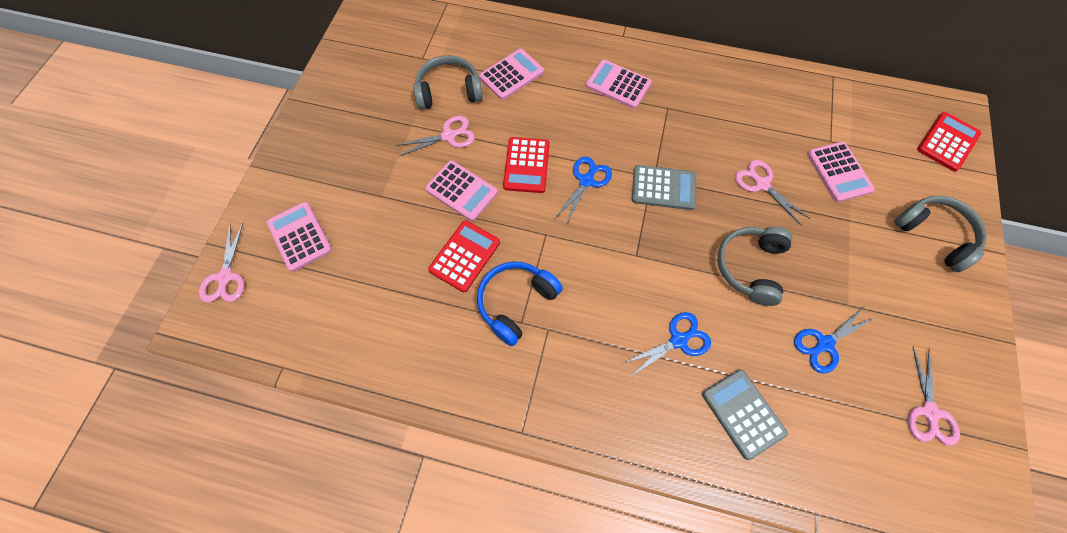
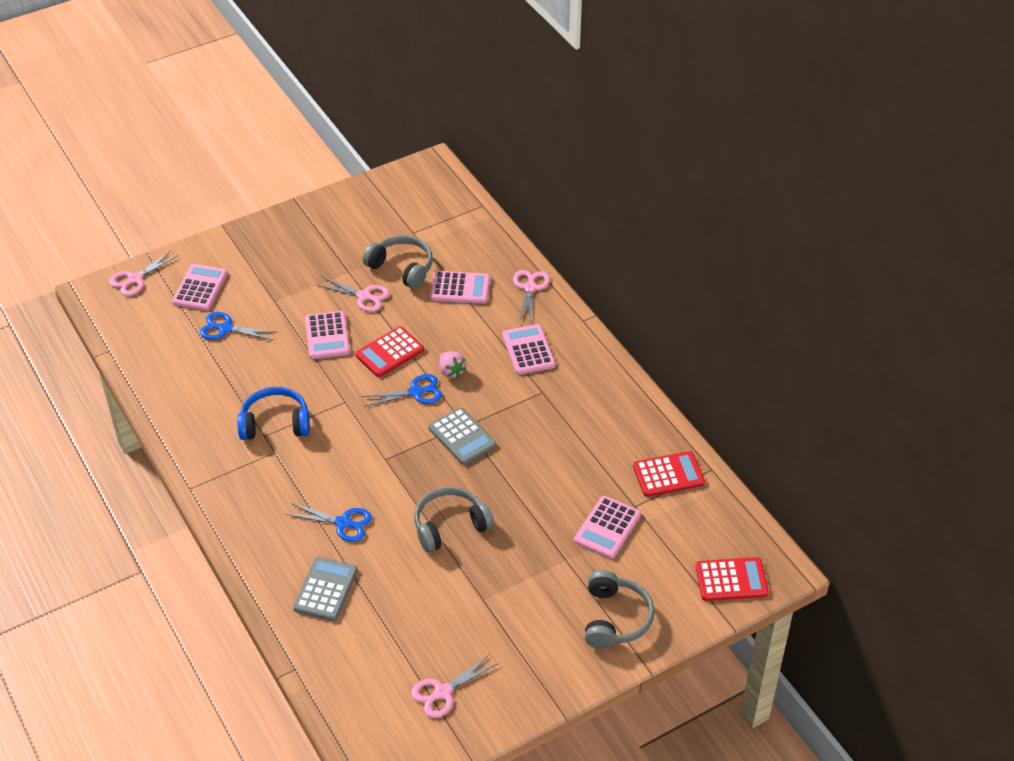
camera: 45 degrees right, 20 degrees down
red calculator [428,220,500,292] -> red calculator moved to [633,451,705,497]
pink scissors [735,160,810,226] -> pink scissors moved to [513,270,550,323]
blue scissors [794,306,876,374] -> blue scissors moved to [200,312,276,340]
none -> pink strawberry [439,351,466,378]

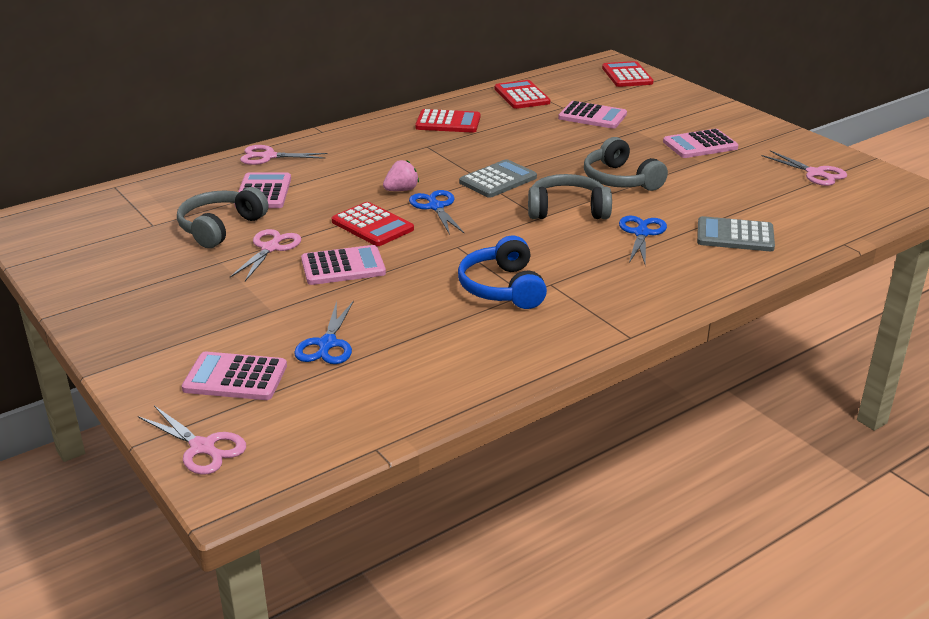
camera: 95 degrees left, 15 degrees down
pink calculator [502,324,555,375] -> pink calculator moved to [663,129,739,158]
grey headphones [585,570,654,649] -> grey headphones moved to [528,174,612,219]
none -> red calculator [415,109,480,133]

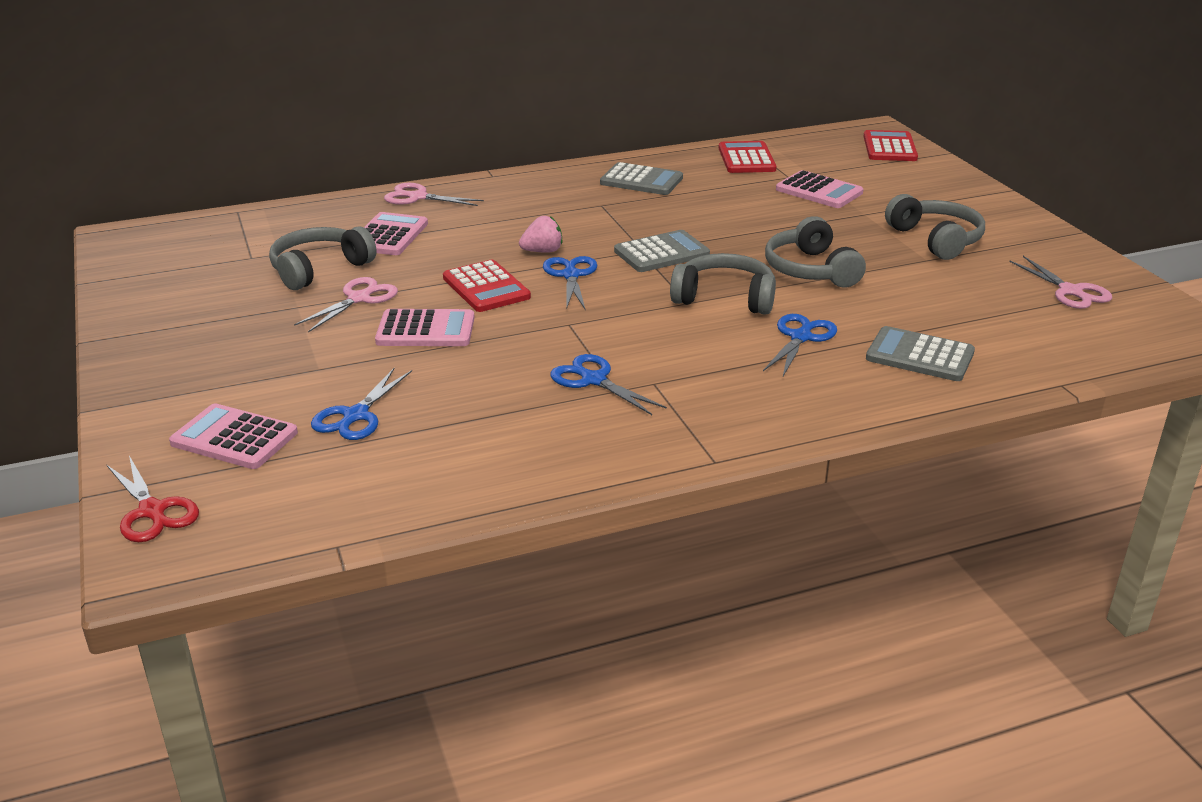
camera: 15 degrees right, 0 degrees up
pink scissors [138,406,246,475] -> red scissors [106,456,199,542]
red calculator [415,109,480,133] -> grey calculator [600,162,683,195]
blue headphones [458,236,547,309] -> blue scissors [550,354,667,415]
pink calculator [663,129,739,158] -> grey headphones [885,194,985,260]

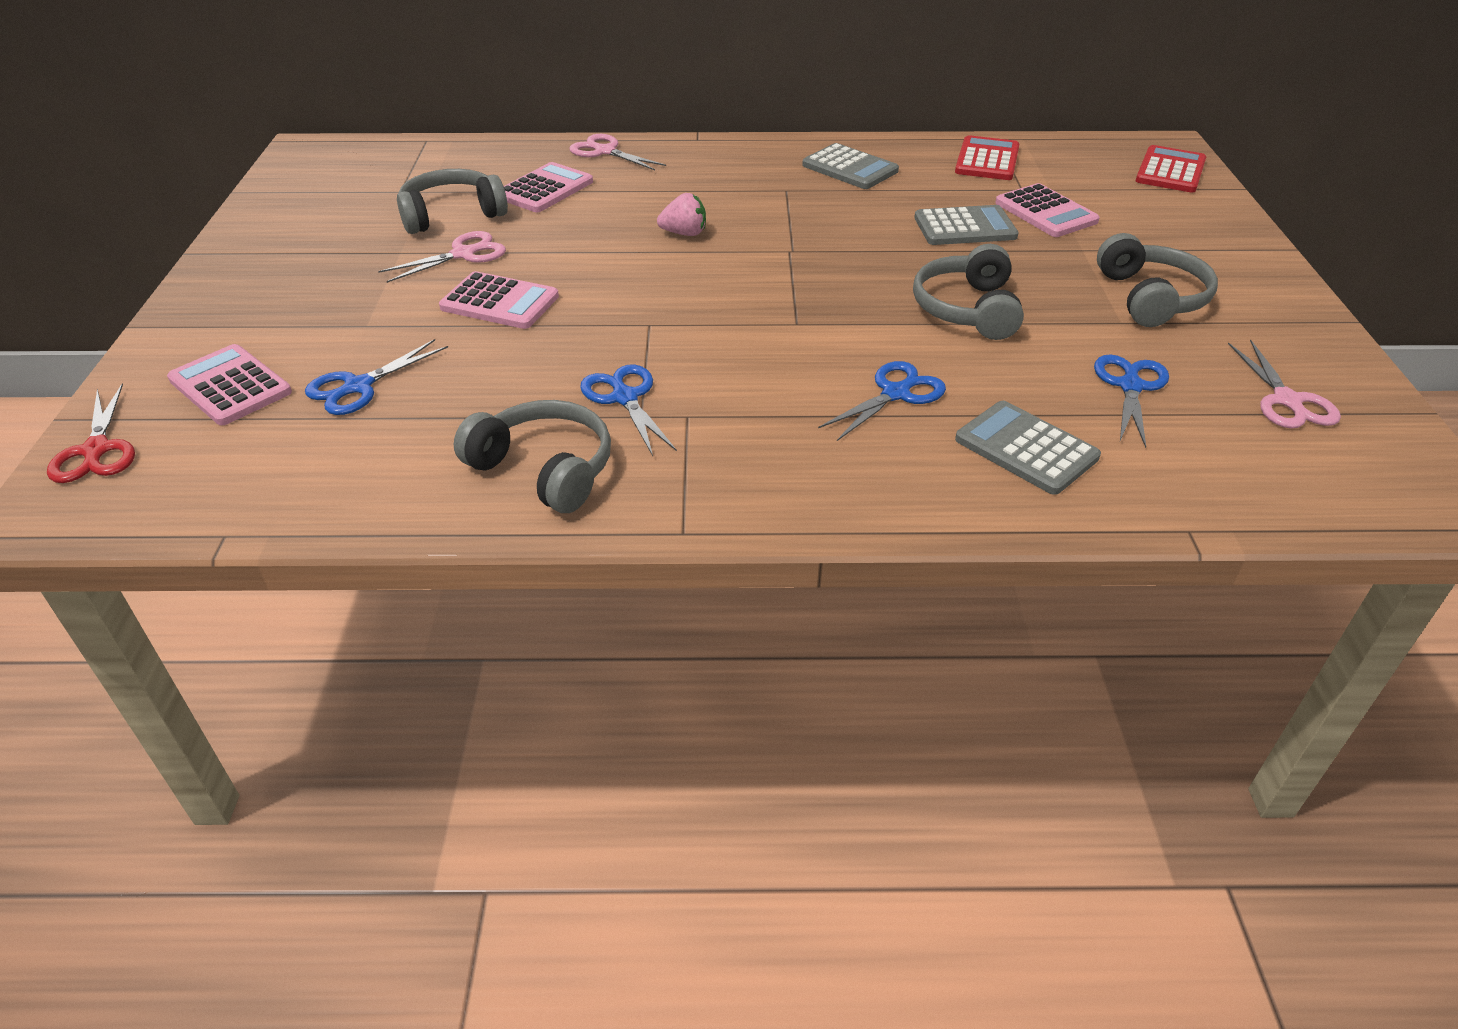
camera: 20 degrees right, 10 degrees up
red calculator [443,260,531,312] -> none
blue scissors [543,256,597,310] -> blue scissors moved to [1094,354,1169,448]
grey calculator [614,230,710,272] -> grey calculator moved to [914,205,1019,245]
grey headphones [670,253,776,315] -> grey headphones moved to [454,400,611,513]

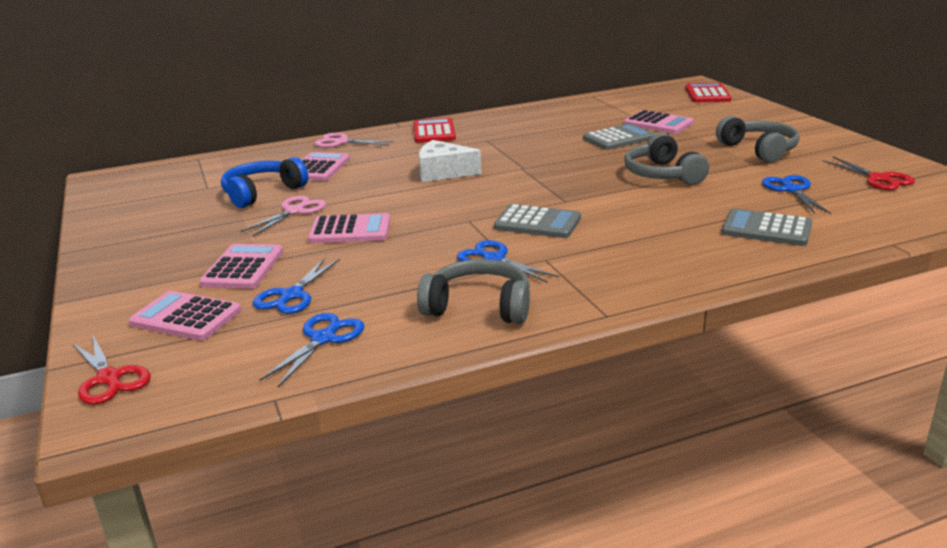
camera: 20 degrees left, 15 degrees down
grey headphones [397,169,508,234] -> blue headphones [221,157,308,208]
pink strawberry [657,193,706,236] -> white cheese [419,140,482,182]
grey calculator [802,143,899,189] -> grey calculator moved to [494,204,581,238]
blue scissors [818,361,946,441] -> blue scissors moved to [259,313,364,387]
red calculator [955,135,1019,180] -> red calculator moved to [413,118,456,143]
pink scissors [1228,340,1341,429] -> red scissors [823,157,915,190]
none -> pink calculator [199,244,283,289]

